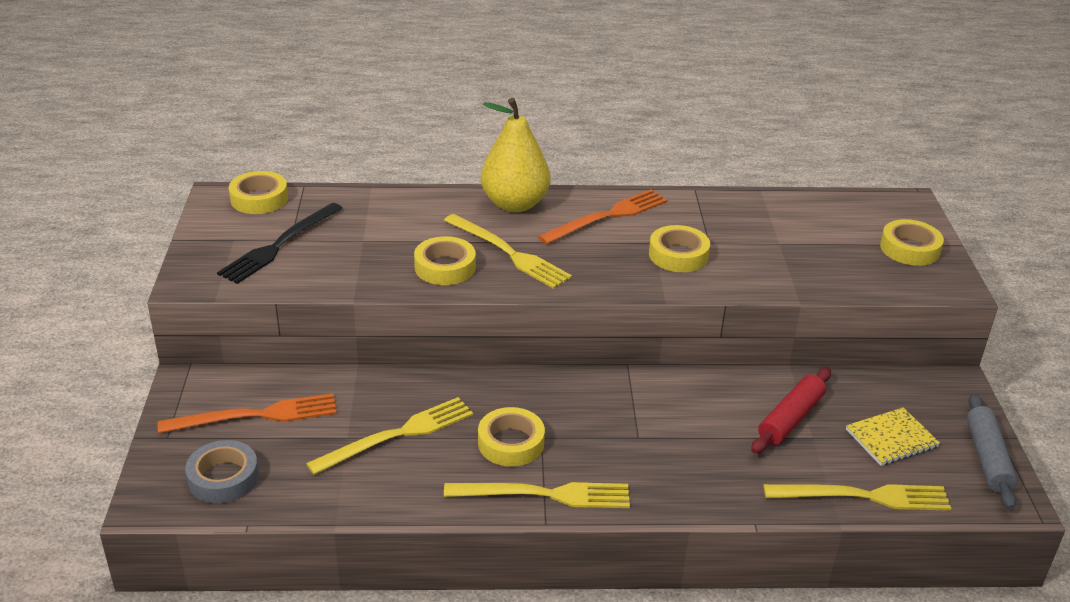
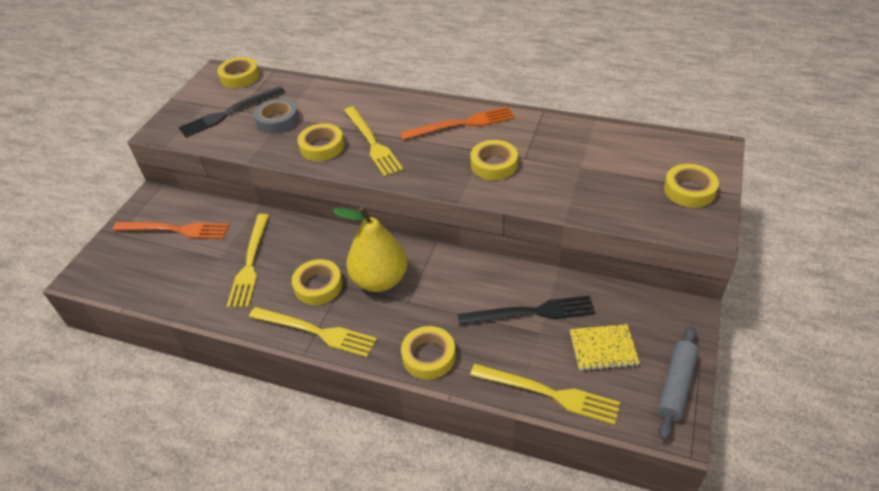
camera: 25 degrees right, 10 degrees up
grey tape [185,440,259,503] -> grey tape moved to [254,98,299,133]
yellow fork [306,397,473,475] -> yellow fork turned 105 degrees clockwise [227,214,269,308]
yellow pear [481,98,550,212] -> yellow pear moved to [333,206,407,292]
red rolling pin [751,368,831,454] -> black fork [458,295,595,325]
none -> yellow tape [401,326,455,379]

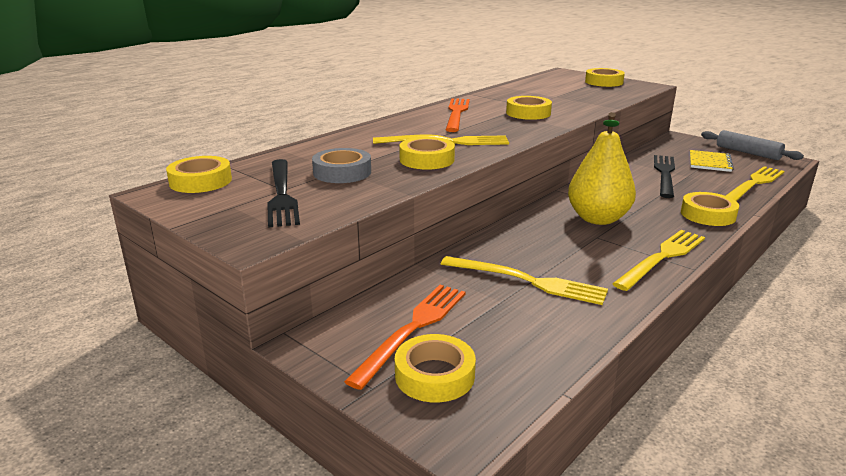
camera: 70 degrees left, 20 degrees down
yellow tape [292,259,343,305] -> yellow tape moved to [395,334,476,402]

